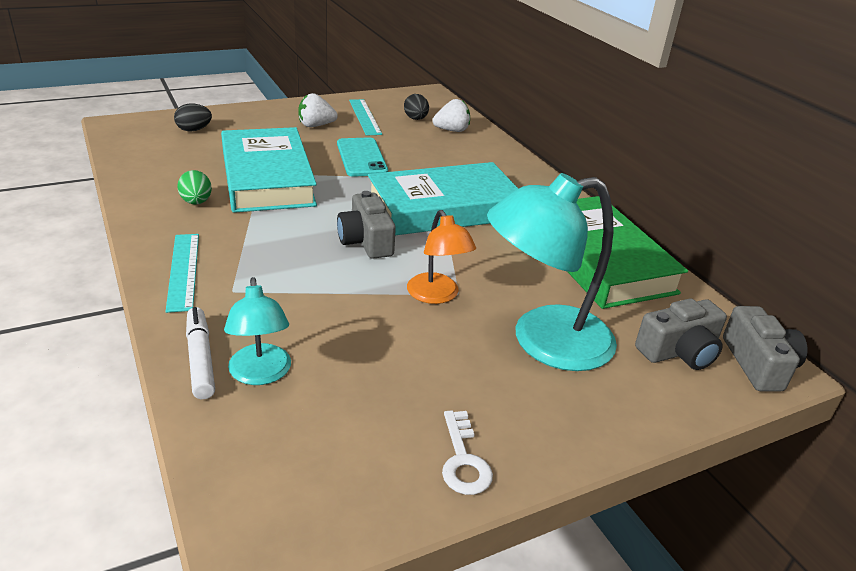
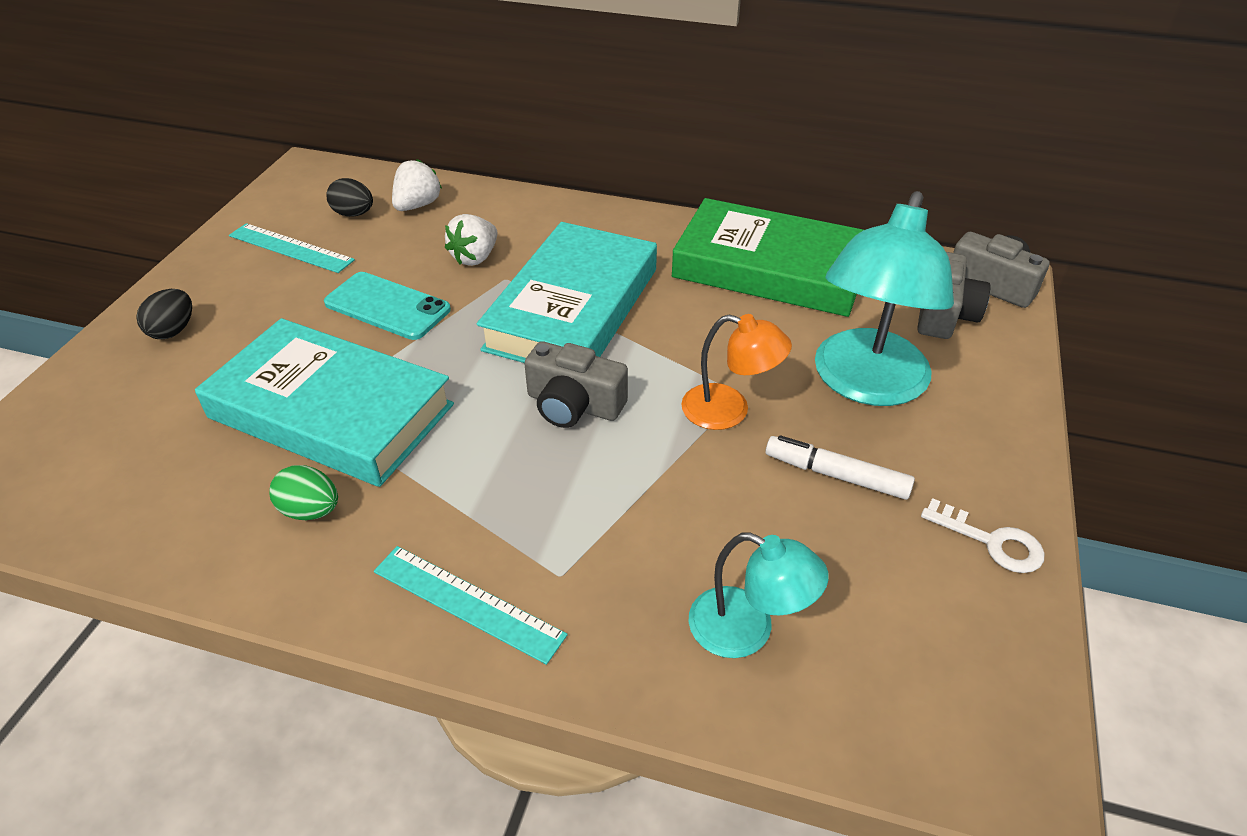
camera: 45 degrees left, 10 degrees up
black egg [174,104,212,132] -> black egg moved to [136,289,192,339]
white marker [186,307,215,399] -> white marker moved to [765,435,915,500]
white strawberry [298,93,338,127] -> white strawberry moved to [445,214,497,266]

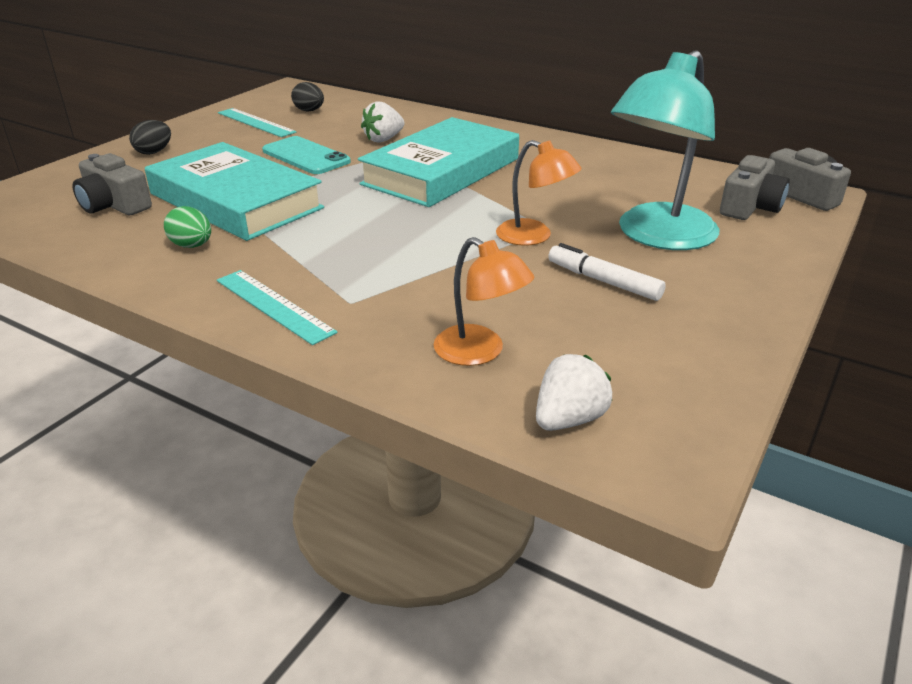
camera: 15 degrees right, 10 degrees down
white strawberry [392,159,442,211] -> white strawberry moved to [536,354,612,431]
grey camera [524,341,628,428] -> grey camera moved to [72,153,152,215]
green book [672,198,863,317] -> none
turquoise lamp [688,533,829,658] -> orange lamp [434,237,535,366]
white key [921,498,1044,573] -> none

